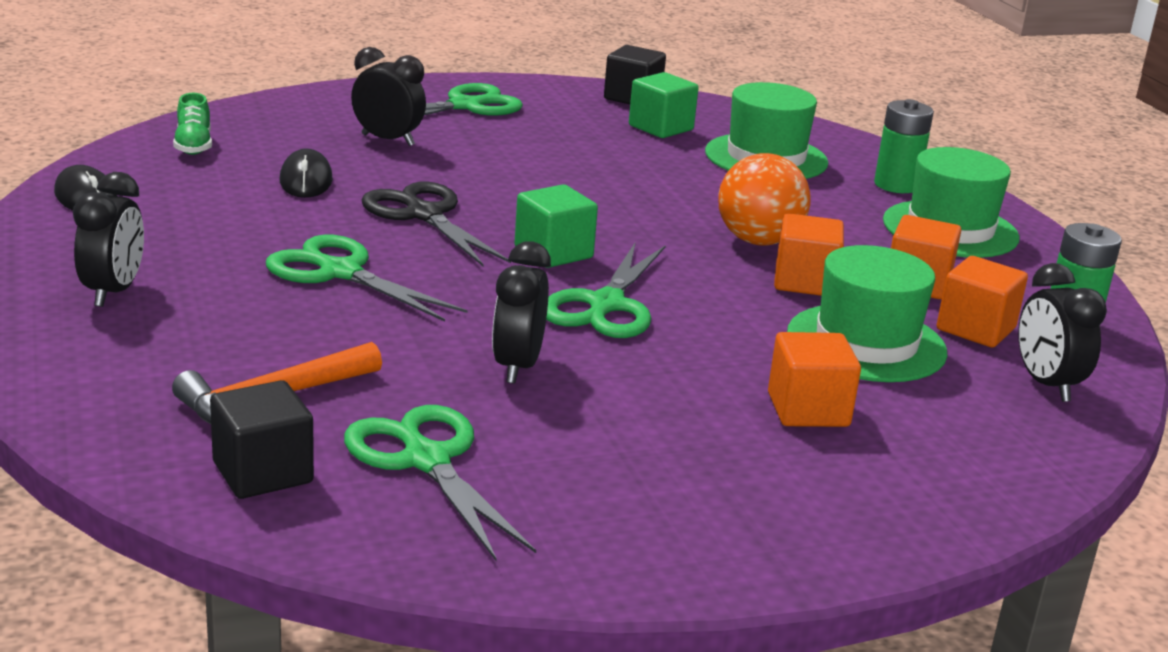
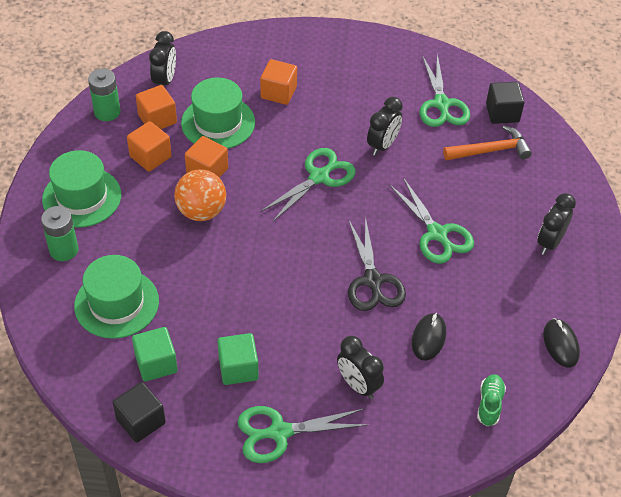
camera: 155 degrees left, 25 degrees up
green cube [514,184,598,268] -> green cube moved to [217,333,259,385]

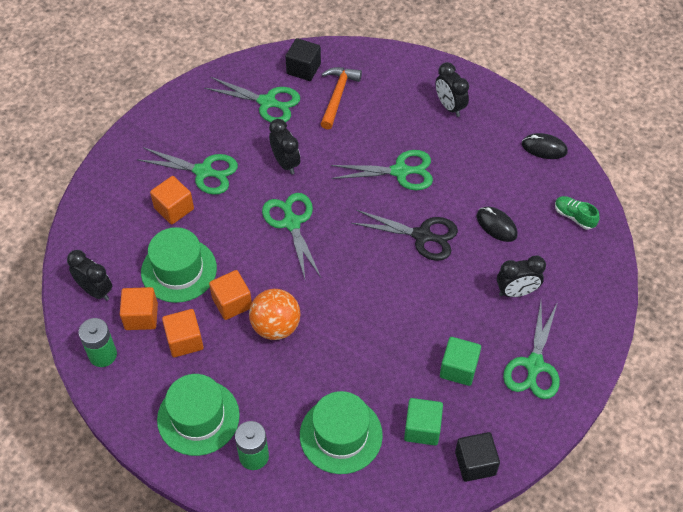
camera: 60 degrees left, 5 degrees up
none -> green scissors [137,147,238,195]

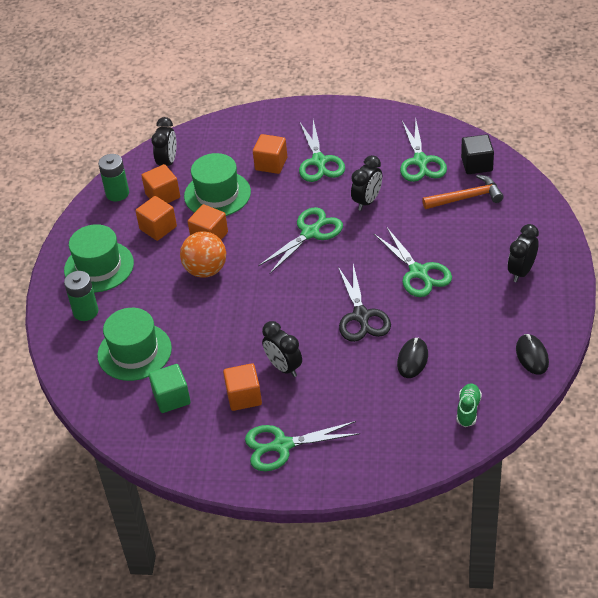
camera: 65 degrees right, 10 degrees down
green cube [440,337,481,386] -> orange cube [223,363,262,411]
black cube [455,432,500,482] -> none
black clock [497,256,546,297] -> black clock moved to [262,321,302,377]

